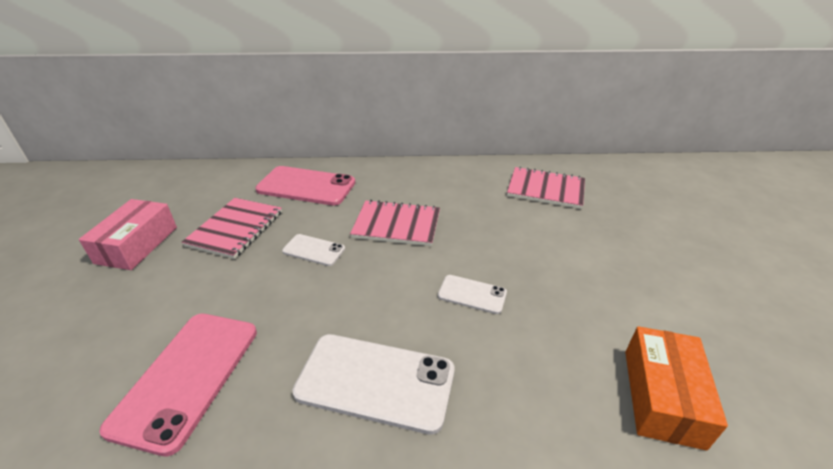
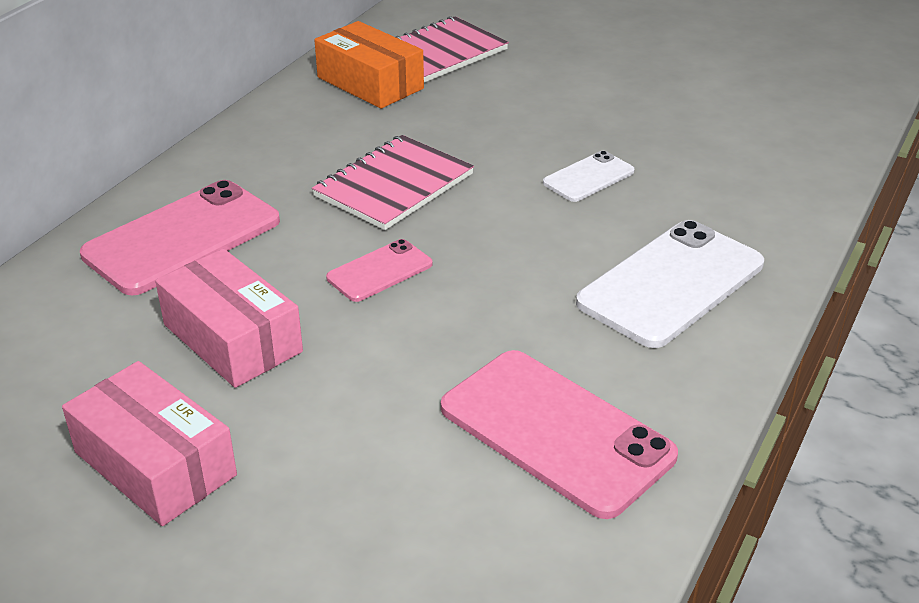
camera: 60 degrees left, 0 degrees up
pink notebook [182,198,282,259] -> pink box [155,248,303,388]
white phone [282,234,345,266] -> pink phone [326,239,432,302]
orange box [625,326,728,451] -> orange box moved to [314,21,424,109]

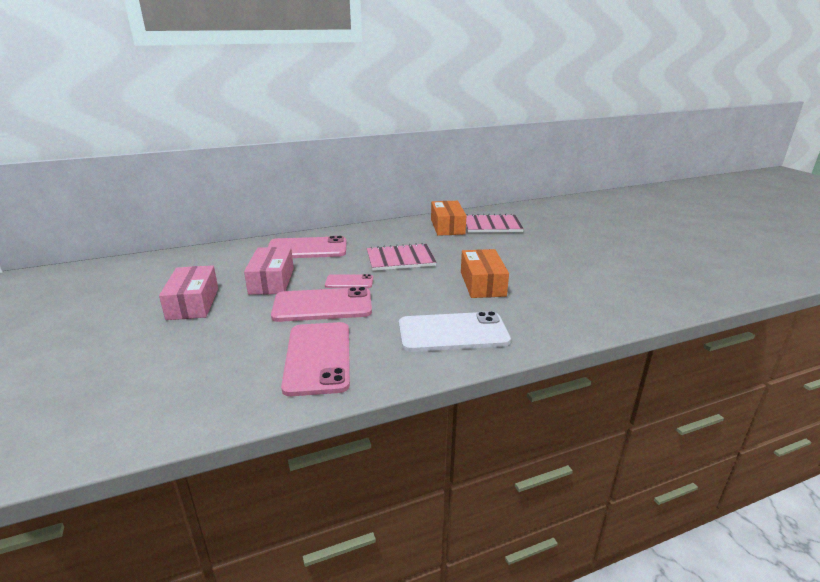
camera: 40 degrees right, 10 degrees down
white phone [543,151,635,202] -> orange box [461,249,509,298]
none -> pink phone [271,287,372,322]

